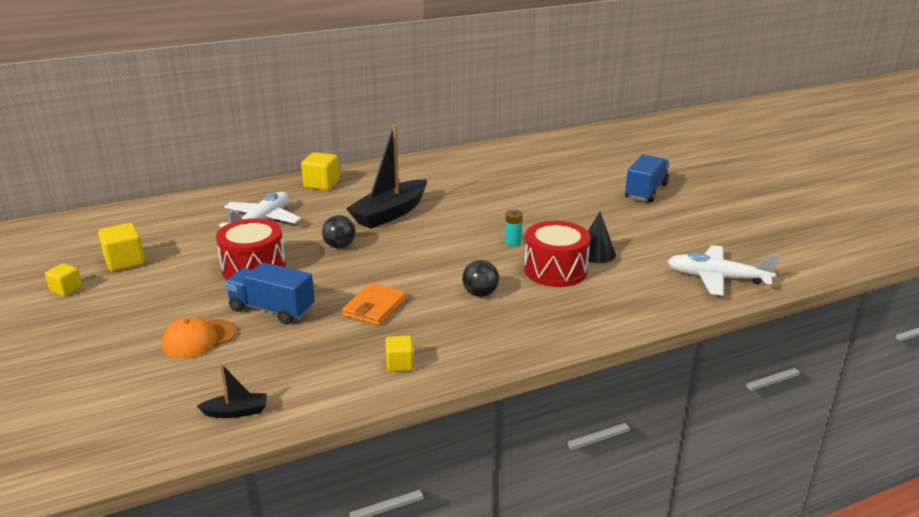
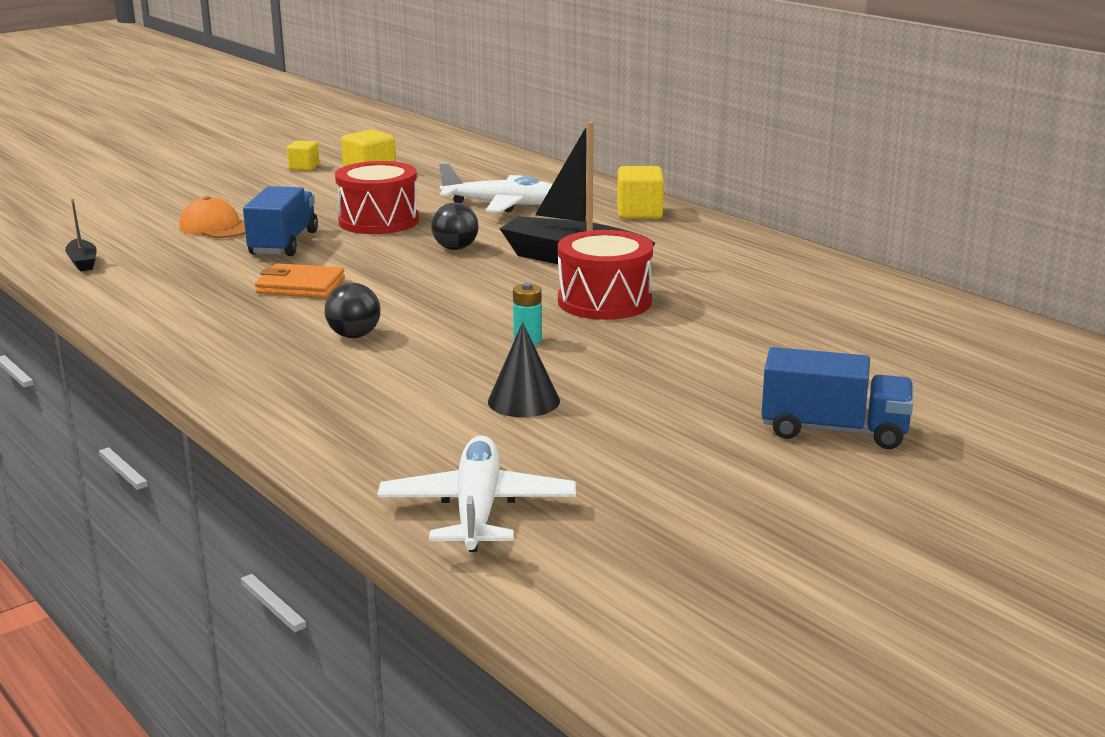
camera: 75 degrees right, 5 degrees down
yellow cube [385,335,414,372] -> none
red drum [524,221,591,287] -> red drum moved to [558,230,653,320]

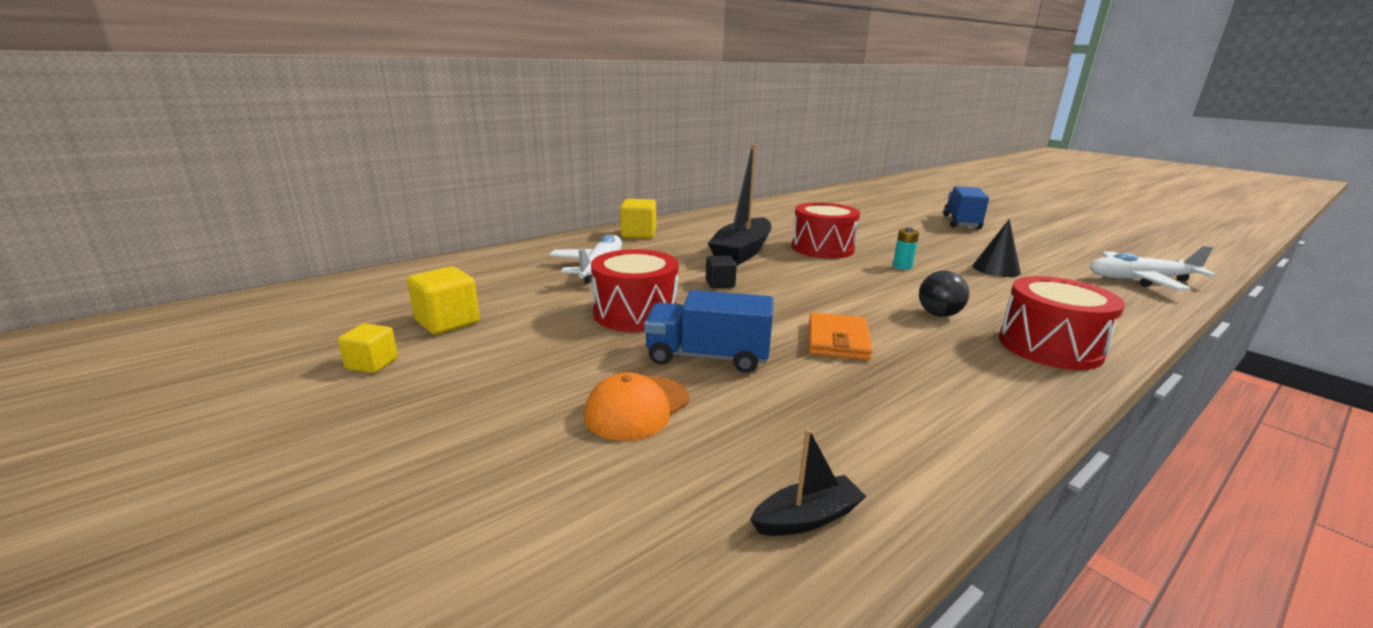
camera: 90 degrees left, 0 degrees up
black ball [431,203,479,250] -> black cube [706,256,737,288]
none -> red drum [999,276,1125,370]

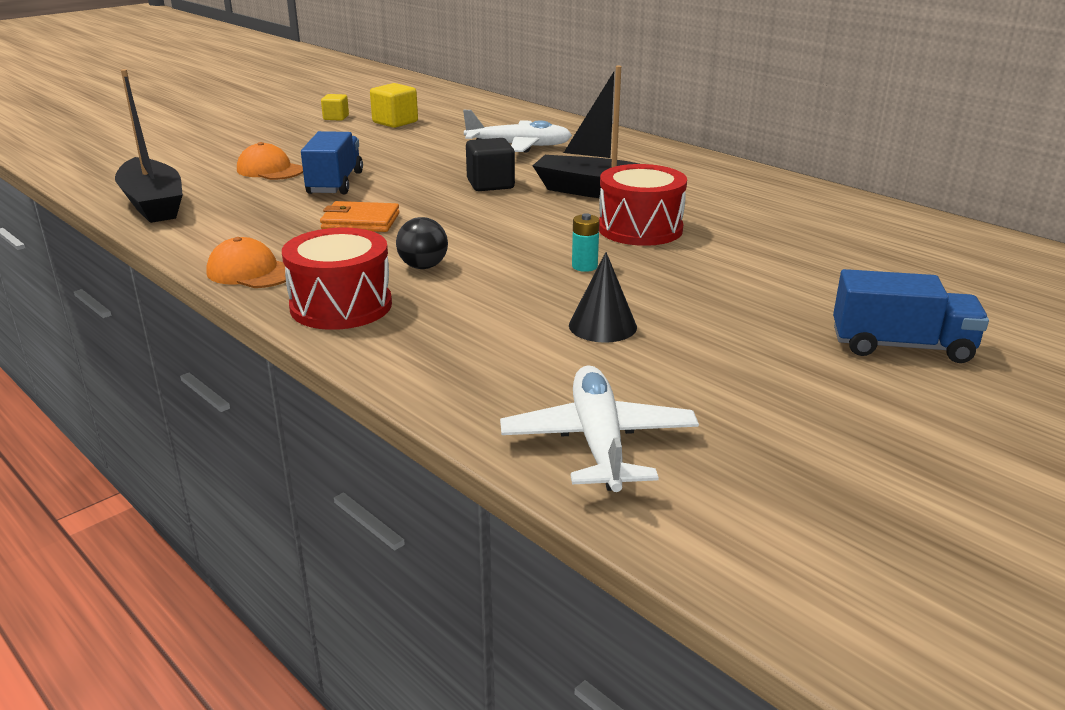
camera: 85 degrees right, 5 degrees up
red drum [591,249,679,332] -> none
yellow cube [620,199,656,238] -> none
black cube [706,256,737,288] -> black cube [466,138,515,191], size x1.58
black boat [750,429,866,536] -> black boat [115,69,183,223], size x2.20
none -> orange cap [206,237,286,288]

